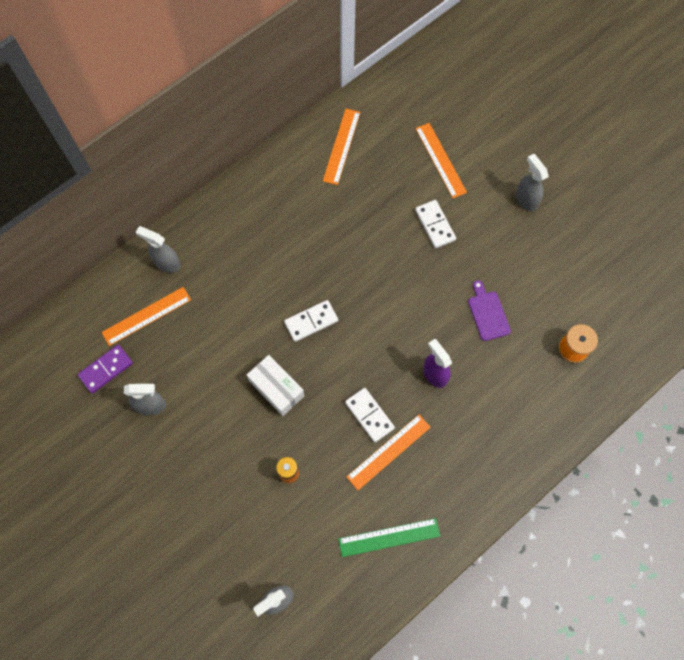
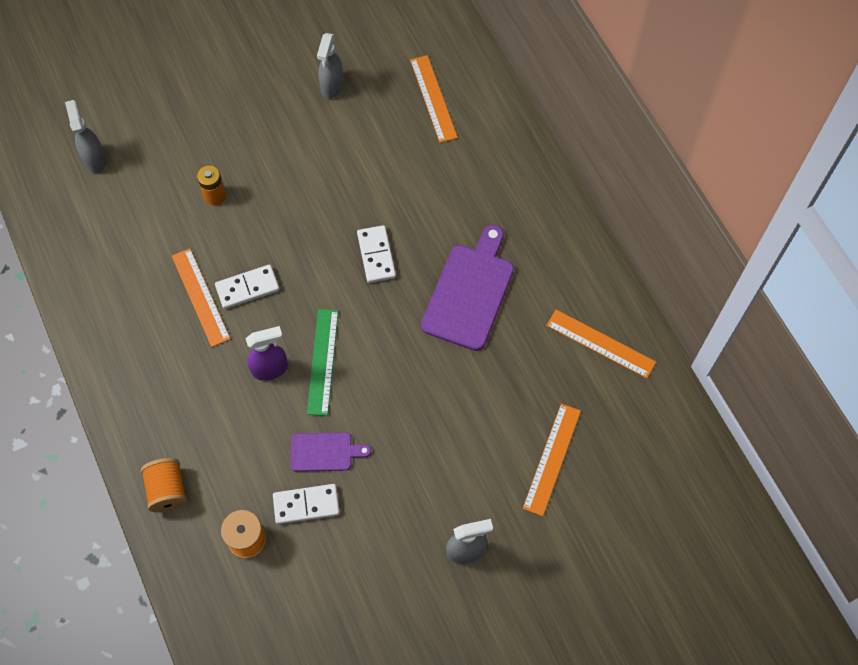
camera: 105 degrees right, 5 degrees down
purple domino [78,345,133,394] -> none
grey spray bottle [135,226,181,273] -> none
white box [247,355,304,416] -> none
green ruler [338,518,440,557] -> green ruler moved to [307,309,338,416]
orange ruler [415,123,467,198] -> orange ruler turned 60 degrees counterclockwise [523,404,581,516]
white domino [415,200,456,248] -> white domino moved to [273,484,340,524]
none -> orange spool [141,458,187,512]
none -> purple cutting board [421,225,514,351]

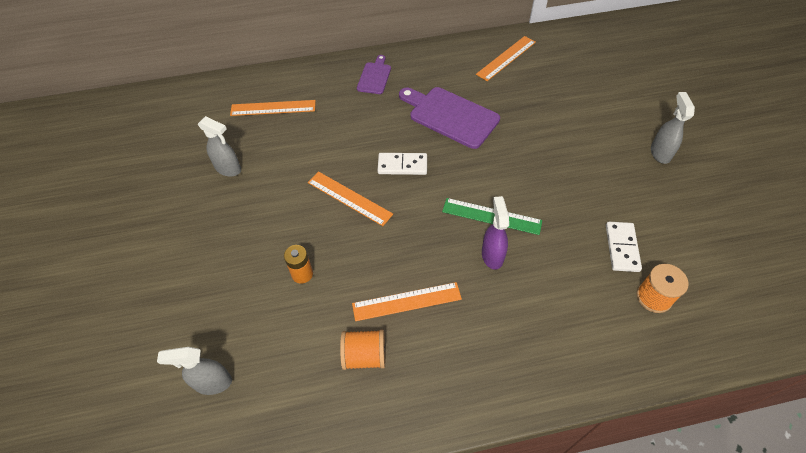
camera: 75 degrees left, 10 degrees down
orange spool [141,458,187,512] -> orange spool moved to [340,329,385,370]
white domino [215,264,280,309] -> none
purple cutting board [291,432,371,472] -> purple cutting board moved to [357,55,391,94]
orange ruler [523,404,581,516] -> orange ruler moved to [308,171,393,226]

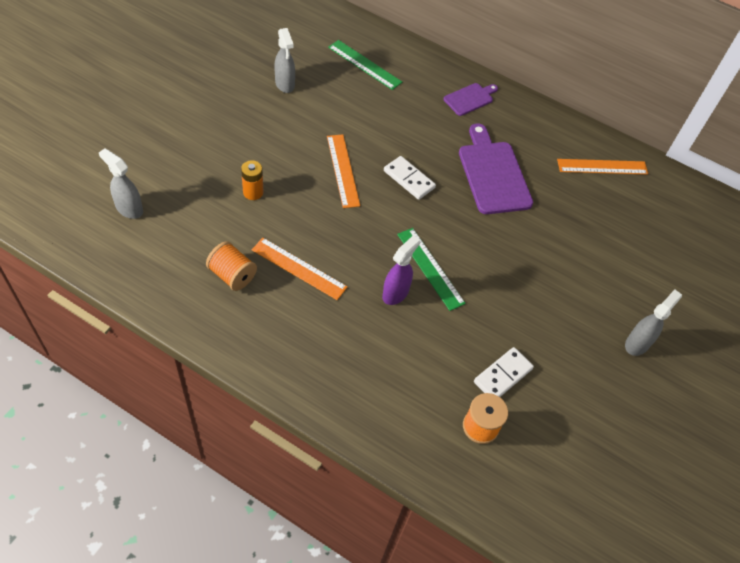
camera: 35 degrees right, 0 degrees up
orange ruler [230,100,316,116] -> green ruler [328,40,402,90]

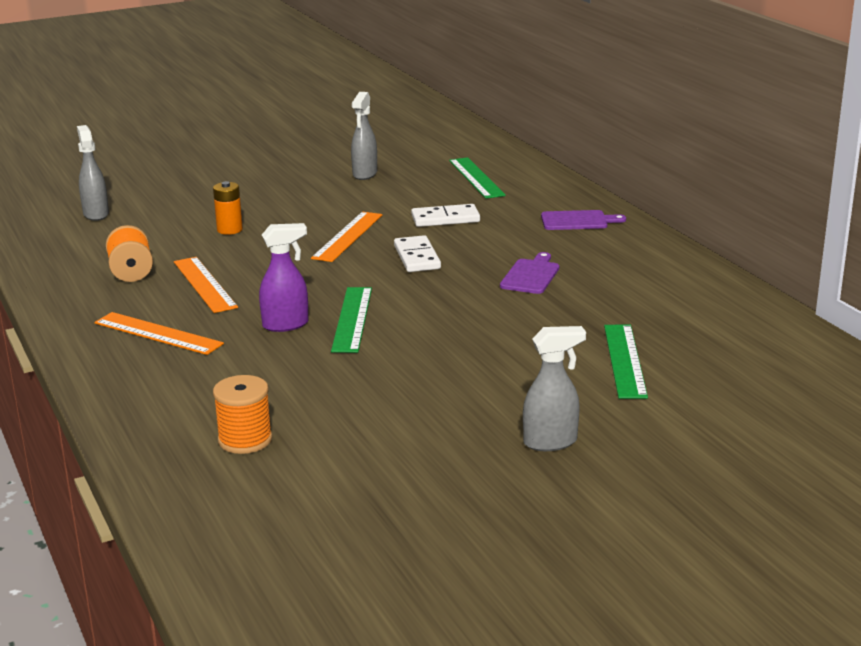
camera: 40 degrees right, 30 degrees down
purple cutting board [459,123,533,214] -> purple cutting board [500,252,559,294], size x0.55
white domino [474,347,534,397] -> white domino moved to [411,204,480,227]
orange ruler [557,159,648,175] -> orange ruler moved to [95,312,224,355]
none -> green ruler [604,325,648,399]

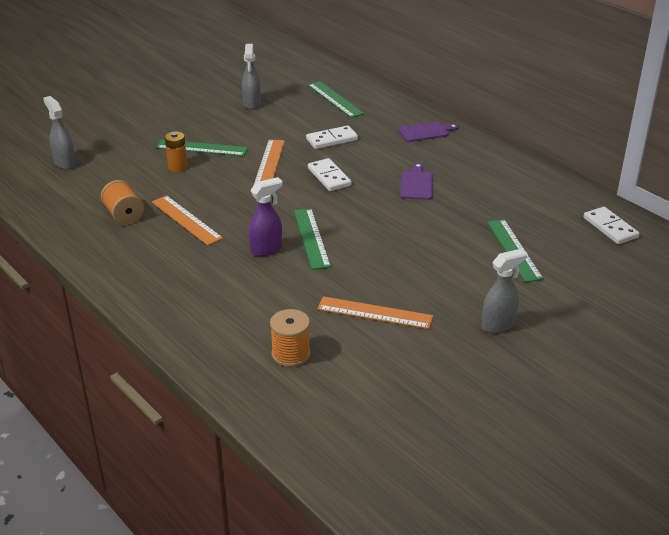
camera: 15 degrees left, 10 degrees up
orange ruler [95,312,224,355] -> orange ruler moved to [317,296,433,329]
none -> green ruler [156,140,248,156]
none -> white domino [584,207,640,244]

